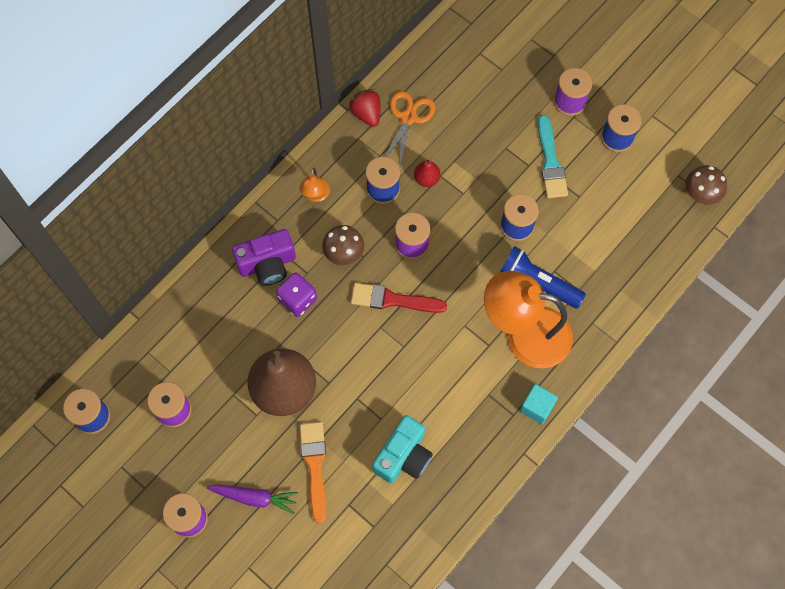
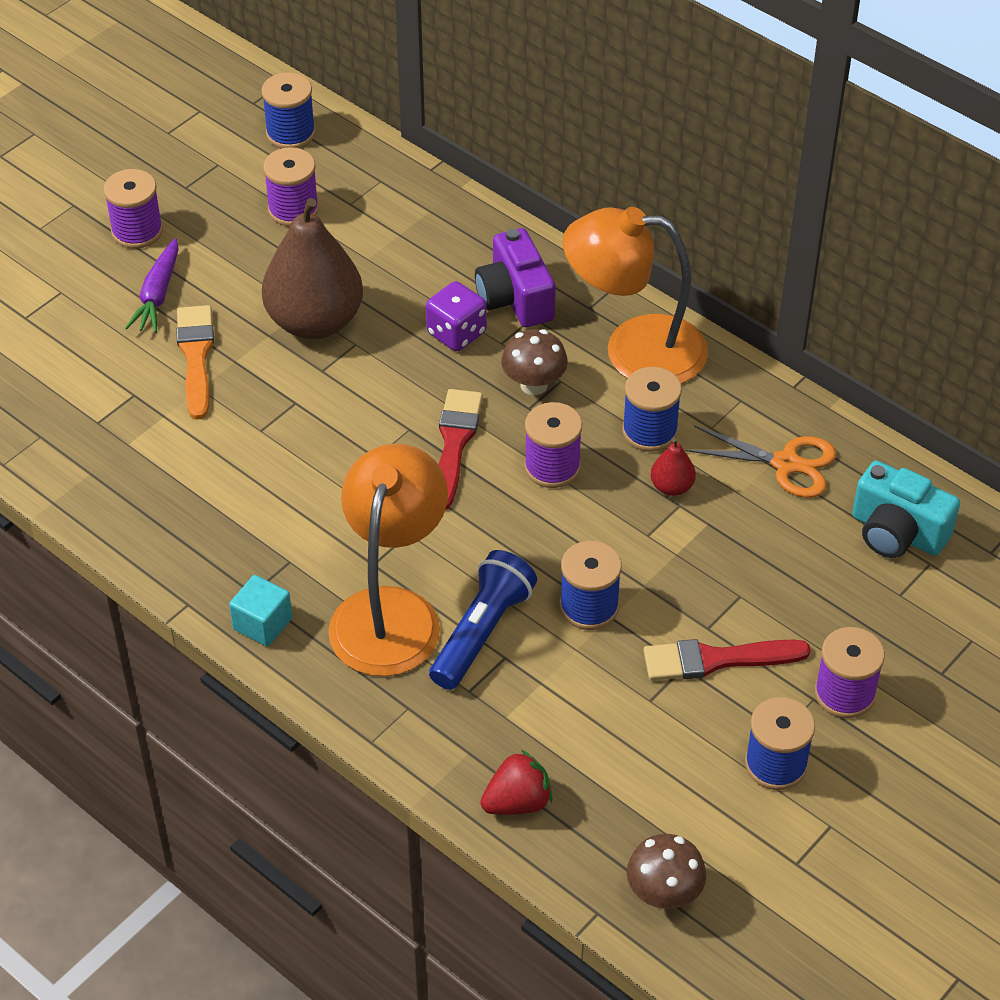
camera: 90 degrees right, 20 degrees down
orange lamp [299,168,330,202] -> orange lamp [563,207,708,384], size x2.30
orange brush [299,422,326,523] -> orange brush turned 90 degrees counterclockwise [176,305,214,420]
red strawberry [349,89,380,127] -> red strawberry moved to [480,750,553,815]
turquoise camera [372,415,433,483] -> turquoise camera moved to [852,460,960,558]
turquoise brush [538,115,568,198] -> red brush [644,639,811,681]

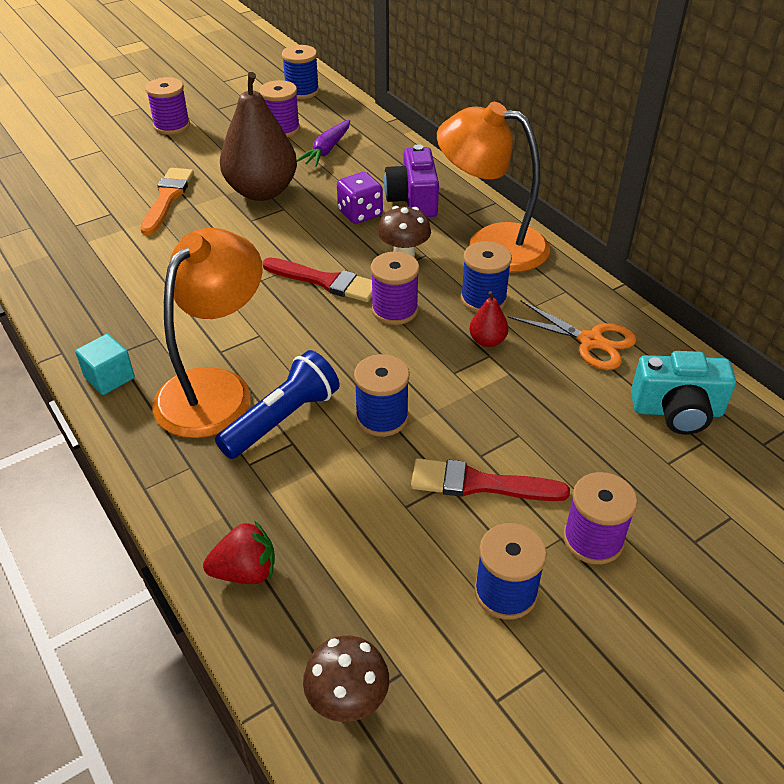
camera: 15 degrees right, 5 degrees down
purple carrot [125,238,179,333] -> purple carrot moved to [297,120,350,167]
red brush [438,389,483,510] -> red brush turned 90 degrees clockwise [262,257,372,302]
turquoise camera [852,460,960,558] -> turquoise camera turned 45 degrees counterclockwise [631,351,736,435]

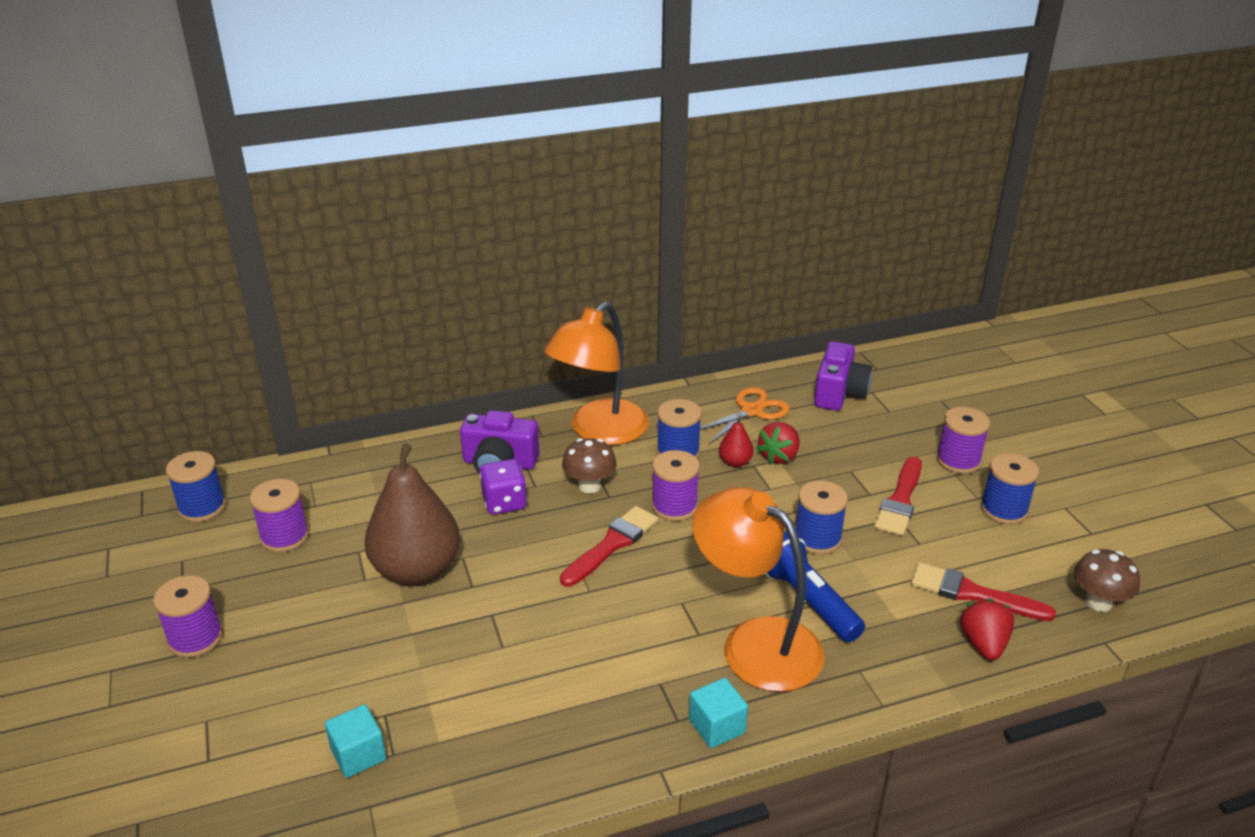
camera: 75 degrees left, 10 degrees down
orange brush [140,168,194,235] -> none
purple carrot [297,120,350,167] -> none
turquoise camera [631,351,736,435] -> purple camera [814,341,872,411]
none -> turquoise cube [325,704,386,778]
none -> red strawberry [756,422,800,464]
none -> red brush [911,562,1056,621]

